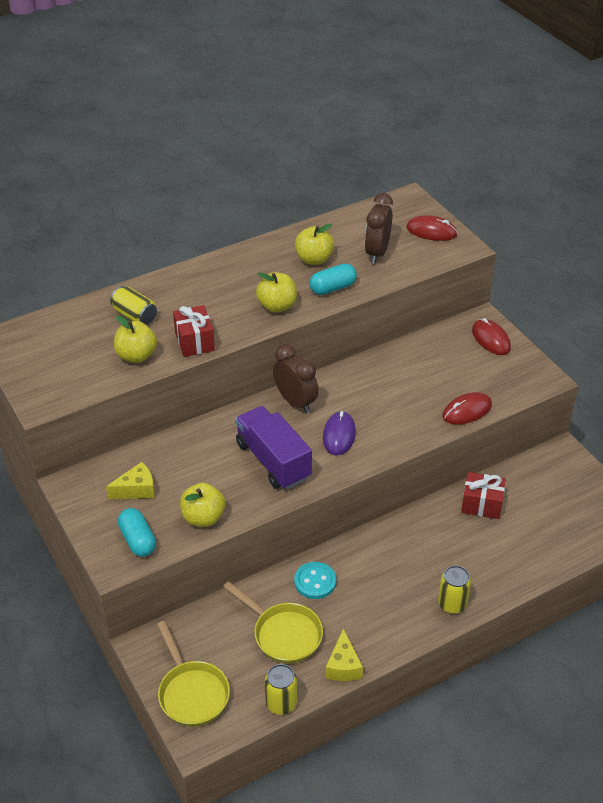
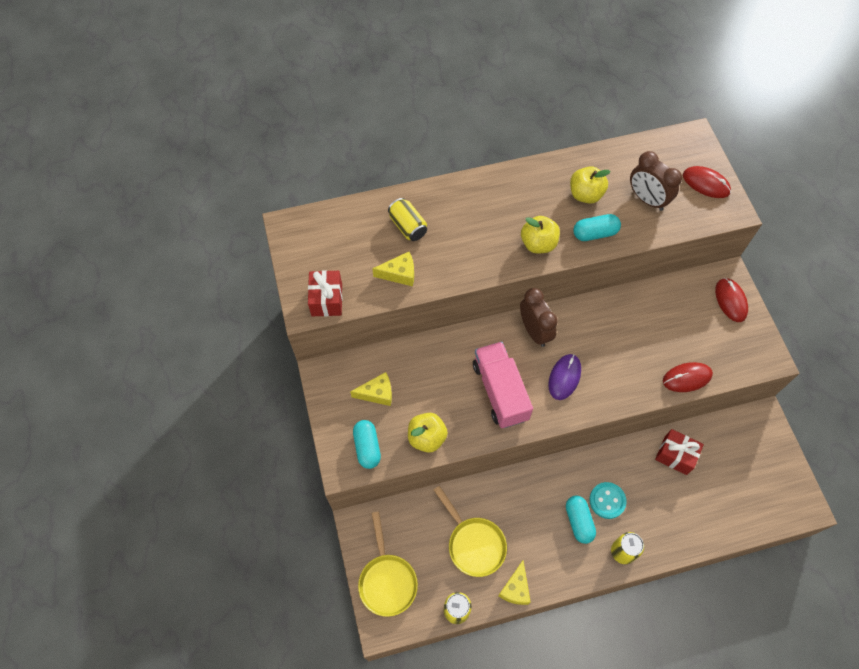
camera: 15 degrees right, 20 degrees up
yellow apple [114,315,157,363] -> yellow cheese [372,252,414,286]
red gift [173,305,215,357] -> red gift moved to [308,270,342,316]
purple truck [235,406,312,490] -> pink truck [473,341,533,428]
turquoise button [294,562,336,599] -> turquoise button moved to [589,482,627,519]
brown clock [365,193,393,264] -> brown clock turned 75 degrees counterclockwise [630,151,682,211]
none -> turquoise capsule [566,495,596,544]

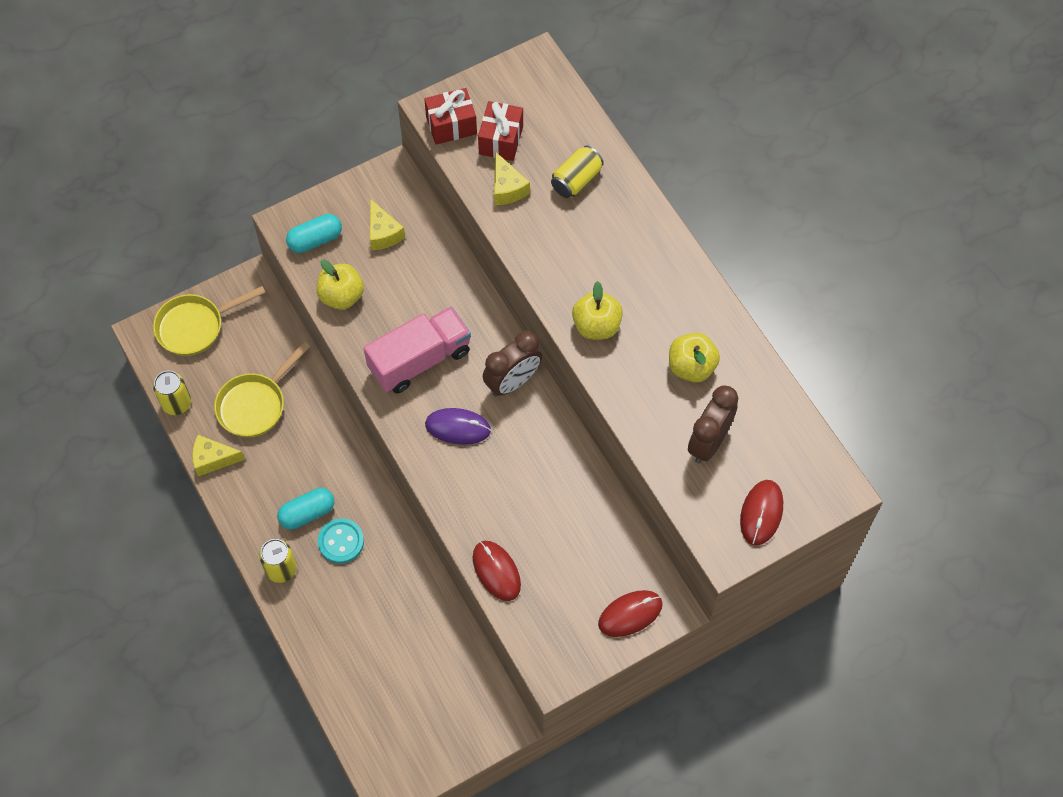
camera: 75 degrees right, 0 degrees up
turquoise capsule [573,214,621,241] -> none
red gift [655,429,704,475] -> red gift moved to [478,101,523,161]

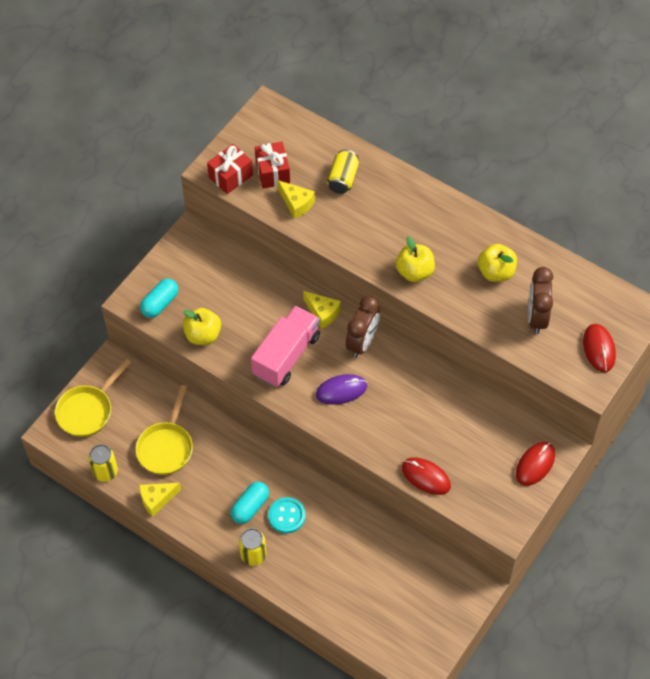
camera: 25 degrees left, 5 degrees down
yellow cheese [370,199,405,250] -> yellow cheese moved to [303,291,341,329]

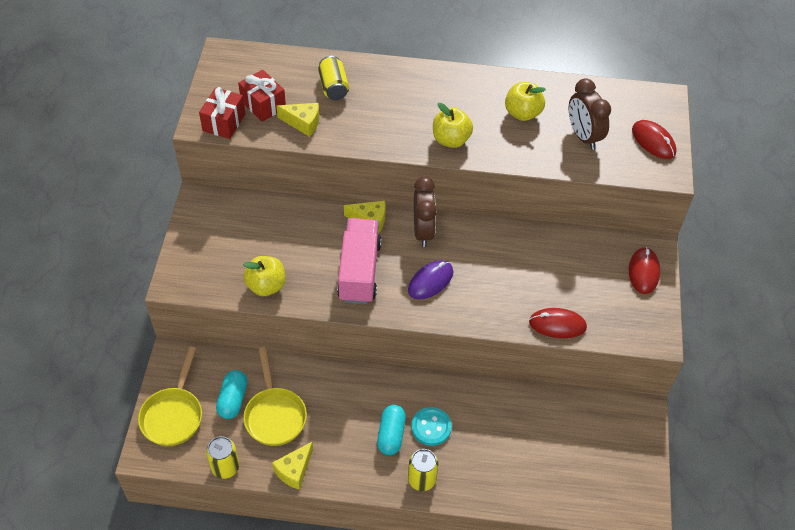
camera: 30 degrees left, 5 degrees down
turquoise capsule [140,279,178,318] -> turquoise capsule moved to [216,370,247,419]

